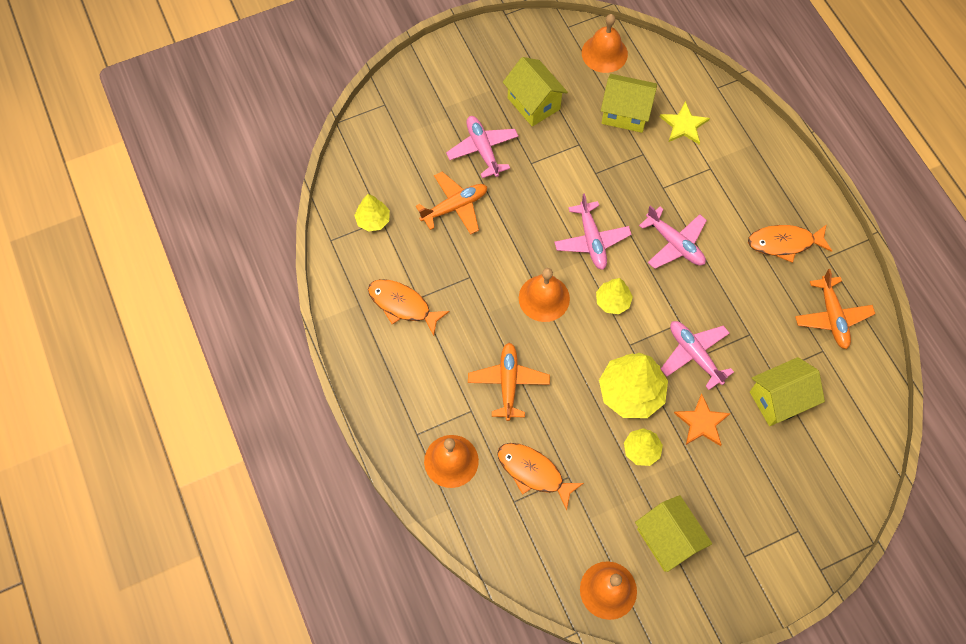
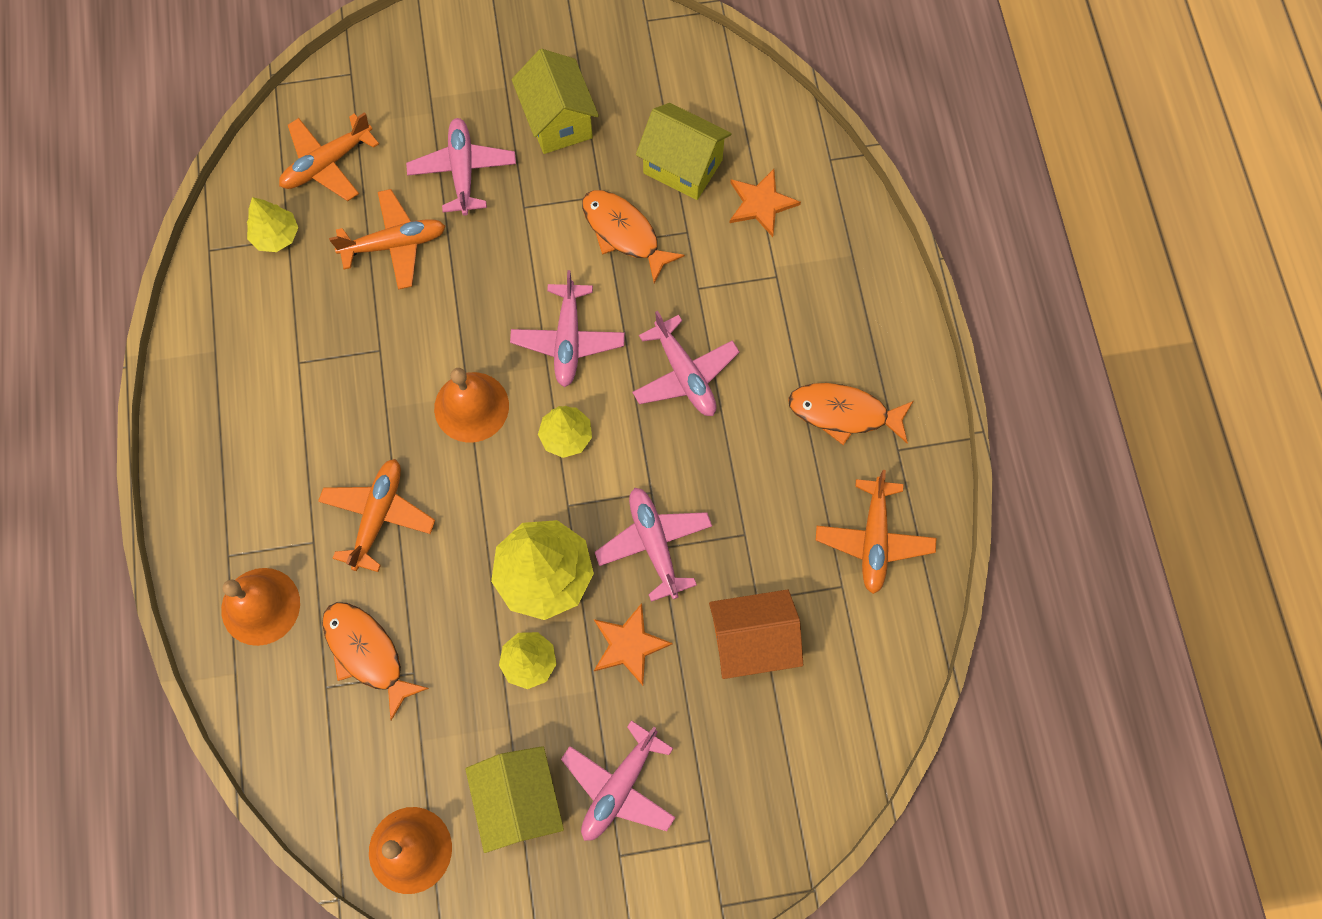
camera: 15 degrees right, 5 degrees up
orange fish [368,279,450,336] -> orange fish moved to [582,190,685,283]
orange bell [582,14,628,73] -> none
yellow star [660,101,710,144] -> orange star [730,169,801,237]
yellow house [750,357,825,426] -> orange house [709,589,803,679]
none -> orange plane [279,112,379,201]
none -> pink plane [561,720,676,841]

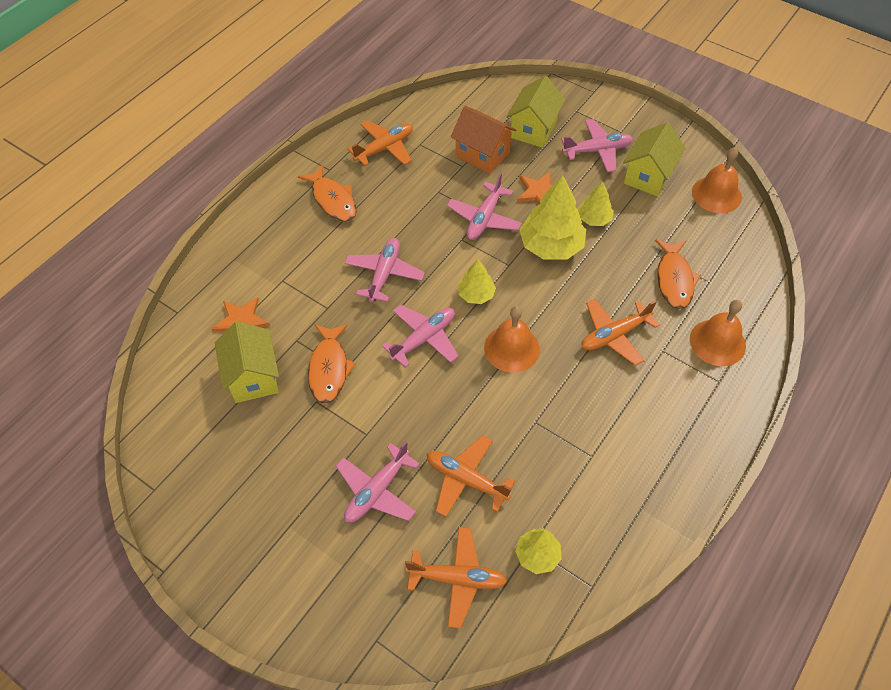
camera: 135 degrees left, 15 degrees down
yellow house [512,49,599,154] -> yellow house moved to [506,76,565,148]

